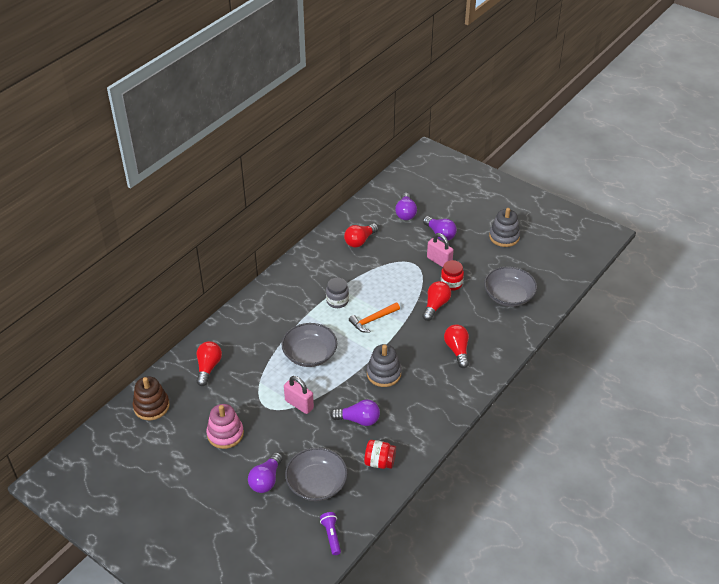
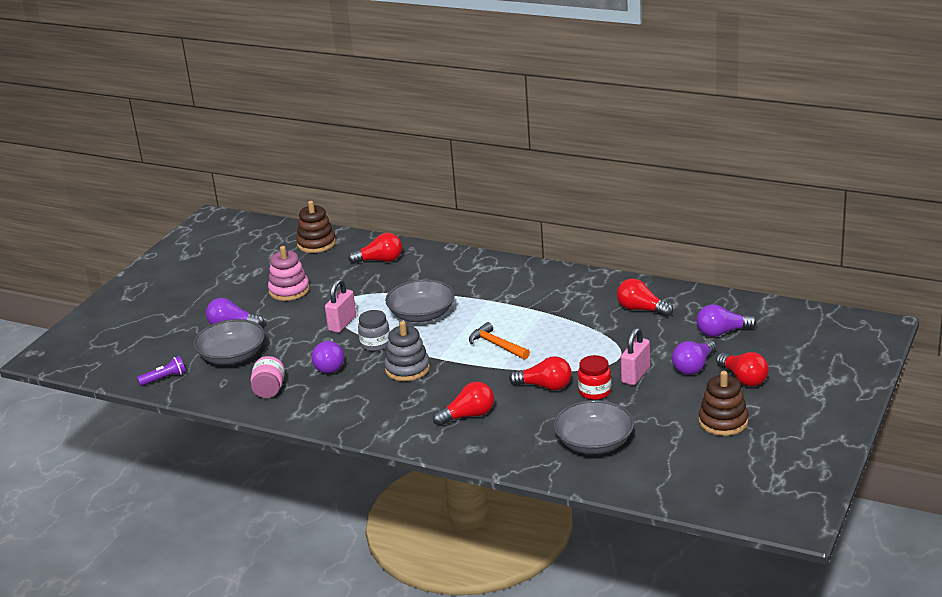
camera: 80 degrees right, 15 degrees down
grey jar [326,278,349,308] -> grey jar moved to [358,310,390,351]
red jar [364,440,396,469] -> pink jar [251,356,285,398]
grey stacking toy [489,208,520,247] -> brown stacking toy [699,371,748,436]
none -> red light bulb [716,352,769,387]

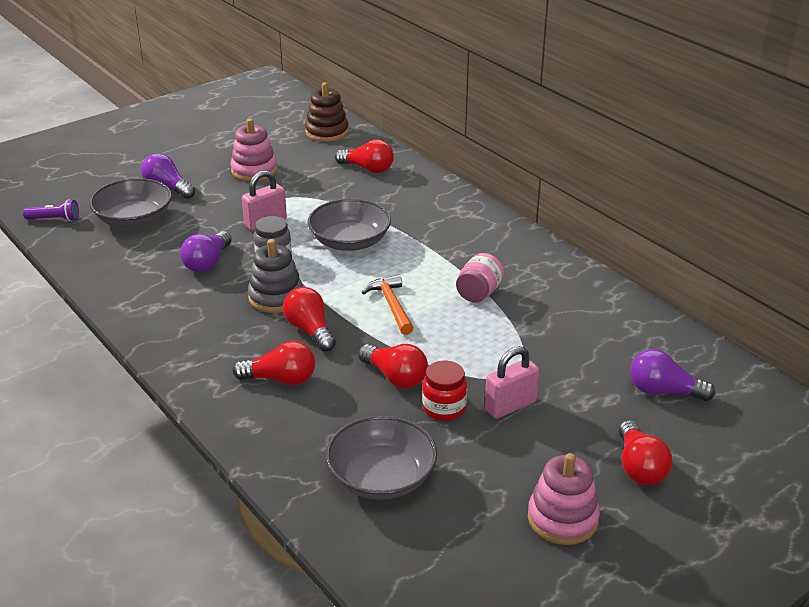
camera: 25 degrees right, 5 degrees up
pink jar [251,356,285,398] -> pink jar moved to [456,253,504,303]
red light bulb [617,278,673,317] -> red light bulb moved to [283,287,336,352]
purple light bulb [672,340,716,375] -> none
brown stacking toy [699,371,748,436] -> pink stacking toy [528,453,600,545]

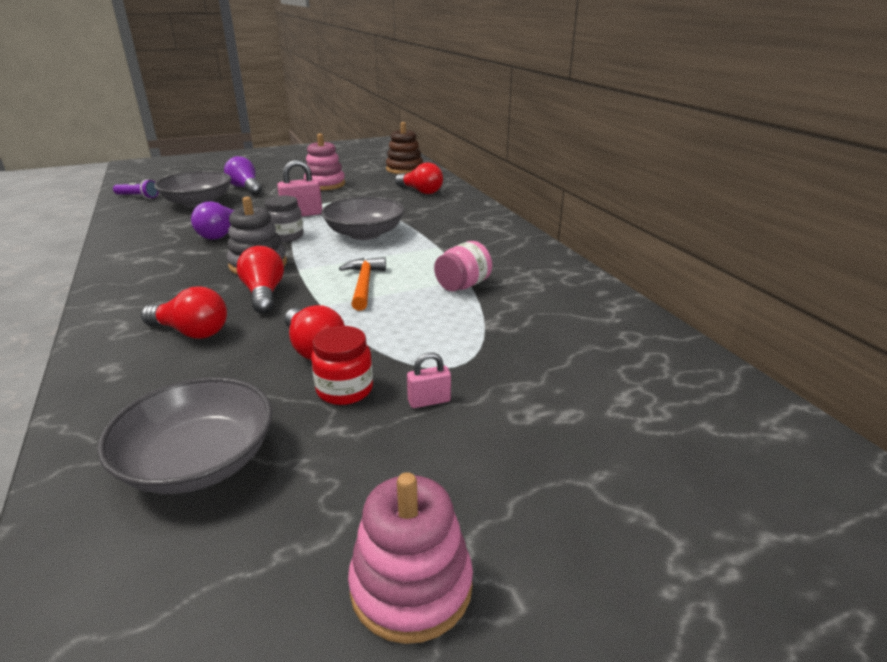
camera: 15 degrees right, 5 degrees down
pink padlock [485,346,539,419] -> pink padlock [407,352,451,408], size x0.58
red light bulb [619,420,672,485] -> none
purple light bulb [630,349,715,401] -> none

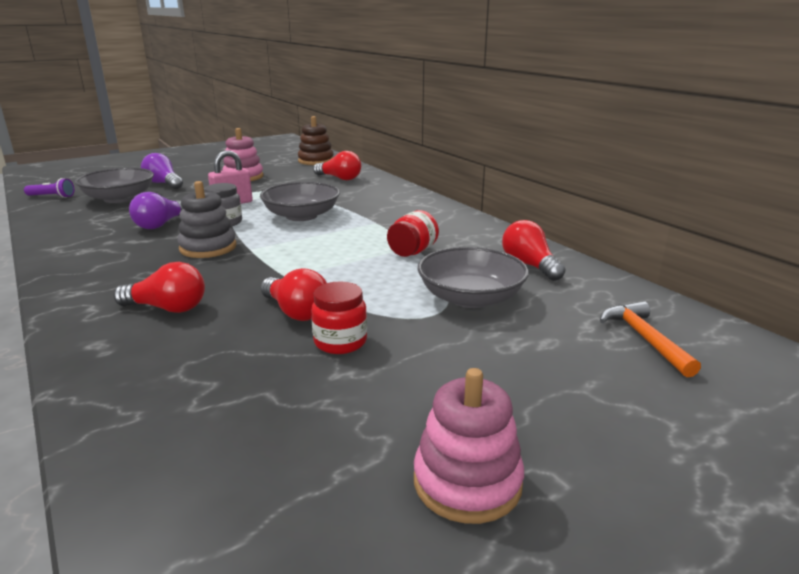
camera: 10 degrees left, 5 degrees down
grey bowl [97,377,273,494] -> grey bowl moved to [418,247,529,308]
red light bulb [237,246,284,314] -> red light bulb moved to [502,220,565,281]
orange hammer [339,257,386,311] -> orange hammer moved to [600,301,701,377]
pink padlock [407,352,451,408] -> none
pink jar [434,241,492,292] -> red jar [387,210,439,257]

